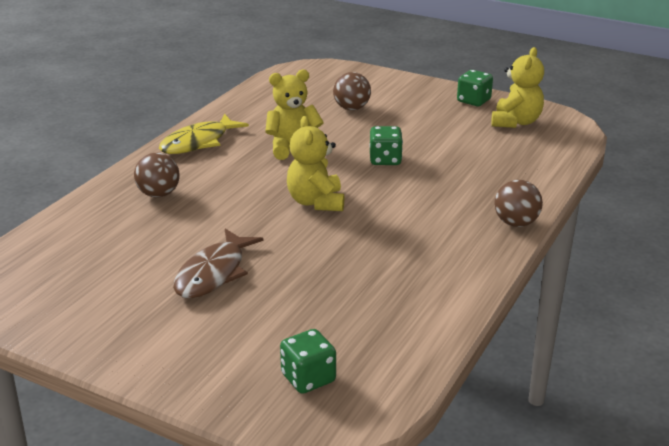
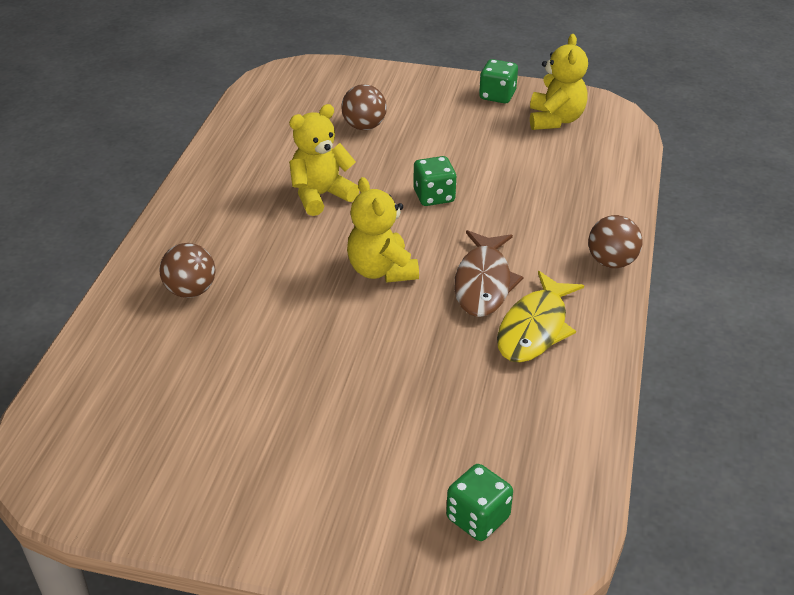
camera: 15 degrees left, 10 degrees up
yellow fish [159,114,249,154] -> yellow fish moved to [497,271,584,362]
brown fish [173,229,264,298] -> brown fish moved to [454,230,524,317]

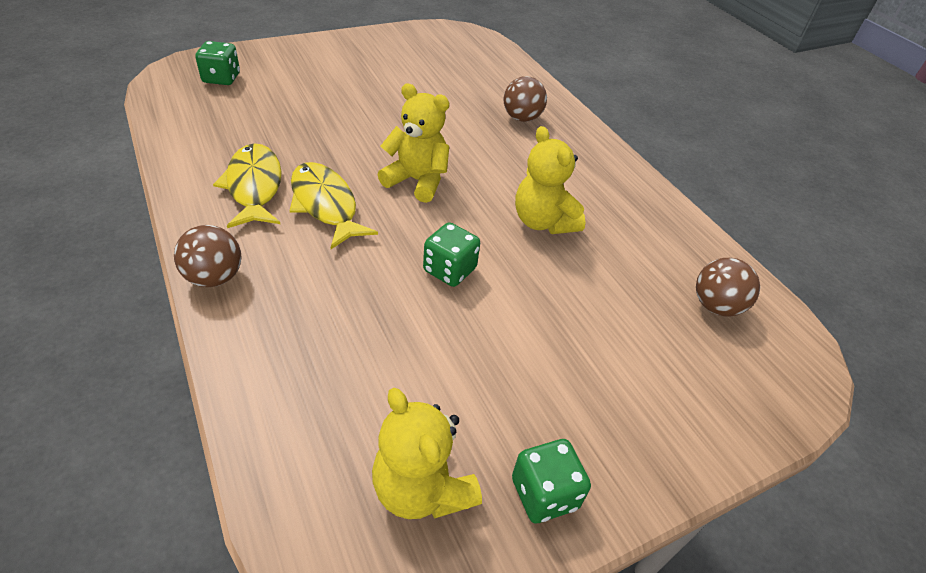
camera: 135 degrees right, 5 degrees up
yellow teddy bear [289,104,359,216] -> yellow teddy bear turned 135 degrees clockwise [515,126,586,234]
brown ball [341,84,387,130] -> brown ball moved to [696,258,760,317]
brown fish [454,230,524,317] -> yellow fish [290,162,378,249]

